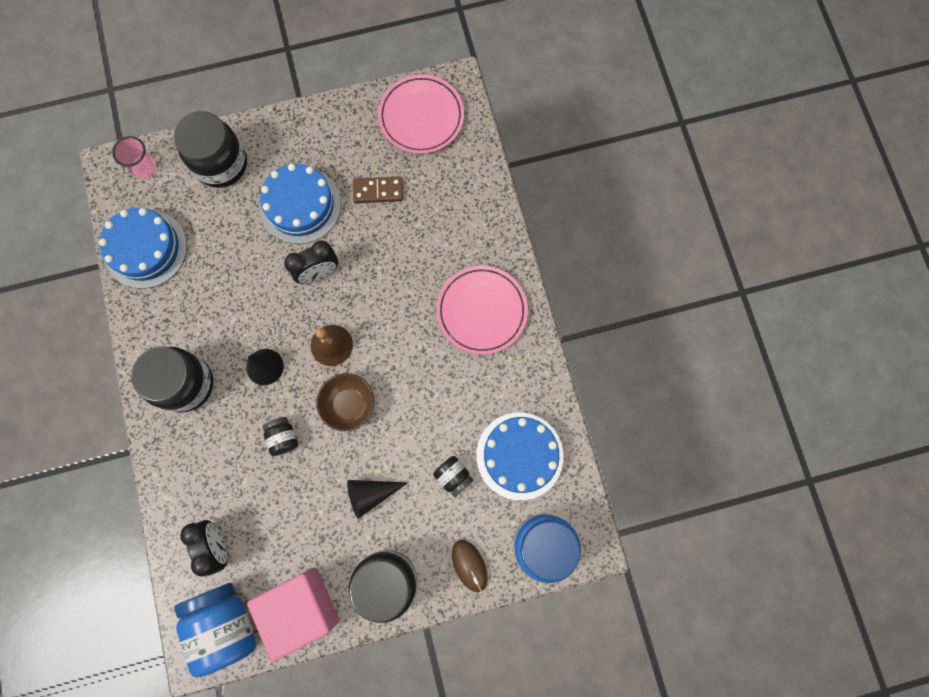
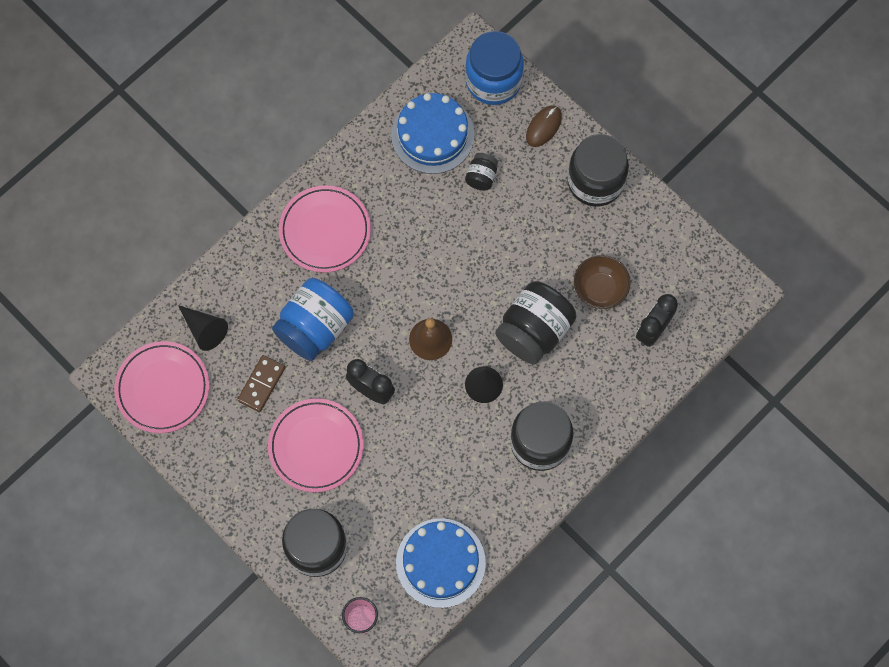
camera: 120 degrees left, 5 degrees down
blue jar [174,583,256,678] -> blue jar moved to [272,278,354,361]
pink cube [247,568,339,662] -> none
blue cake [260,163,341,244] -> pink plate [268,398,364,492]
black jar [262,417,298,456] -> black jar [495,281,576,365], size x2.09
brown bowl [316,373,375,431] -> brown bowl moved to [574,255,631,309]
black cone [347,480,408,519] -> black cone moved to [178,305,228,351]
brown domino [353,177,403,203] -> brown domino turned 60 degrees clockwise [237,355,285,412]

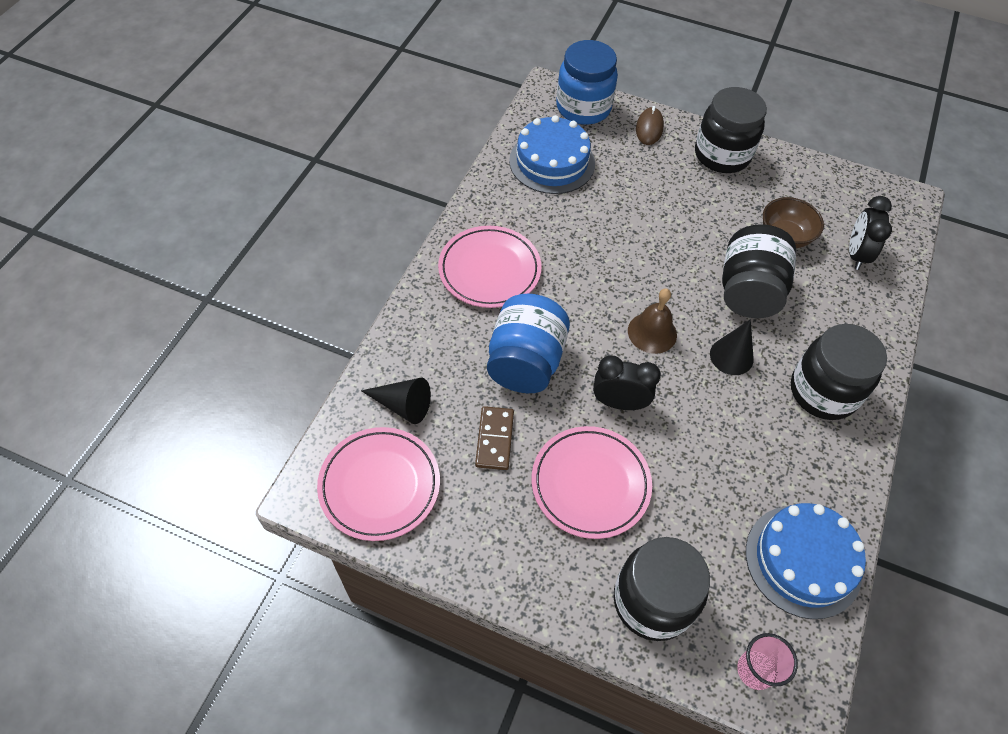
camera: 25 degrees left, 15 degrees down
black jar [465,153,498,191] -> none

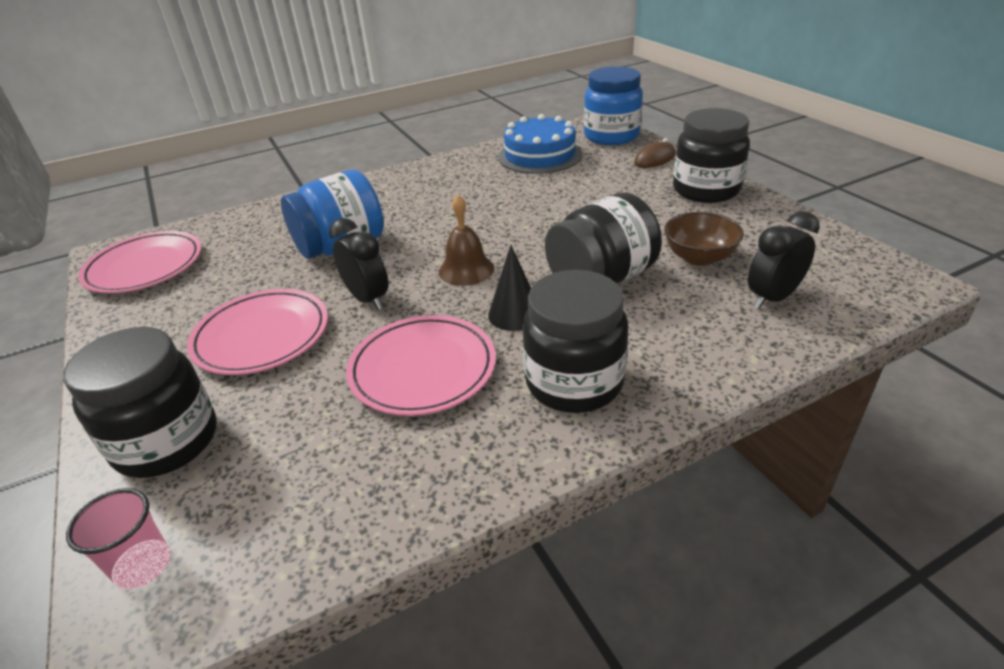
camera: 45 degrees right, 20 degrees down
black cone [361,378,431,424] -> none
pink plate [438,226,541,308] -> pink plate moved to [346,315,496,416]
brown domino [475,406,514,470] -> none
blue cake [746,503,866,619] -> none

